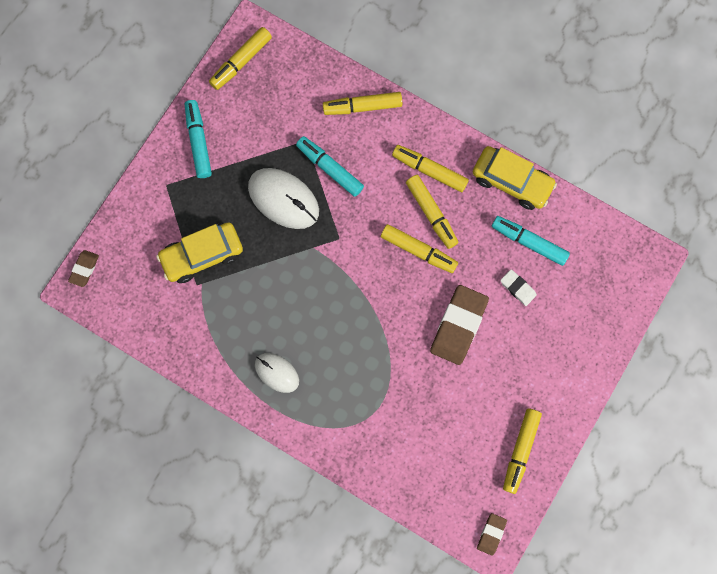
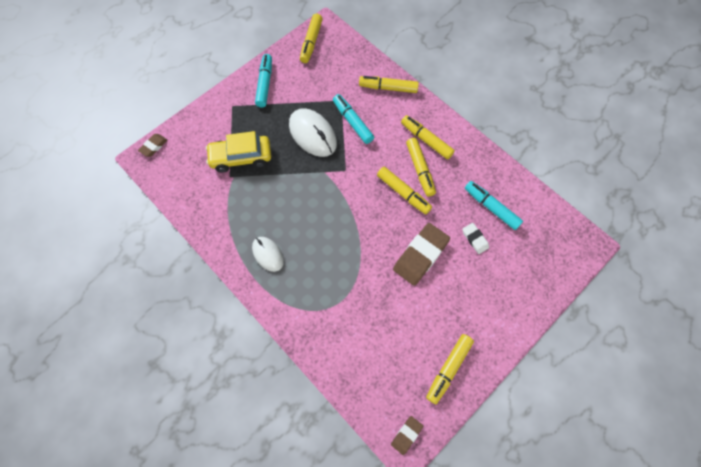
camera: 15 degrees right, 10 degrees down
yellow marker [209,27,272,90] -> yellow marker turned 45 degrees counterclockwise [300,14,323,63]
yellow car [473,146,557,210] -> none

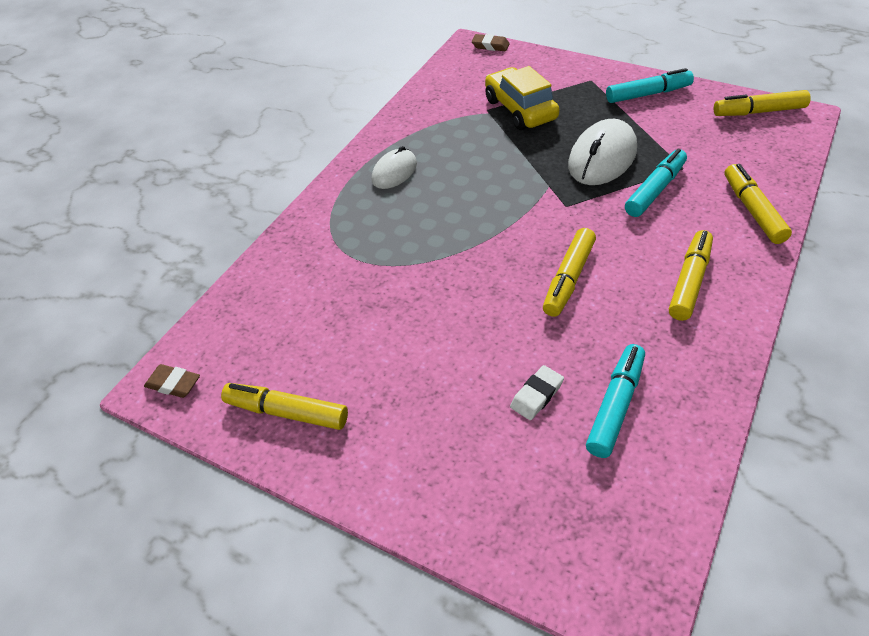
camera: 75 degrees right, 20 degrees down
brown eraser [393,223,450,286] -> none
yellow marker [406,138,436,197] -> none

